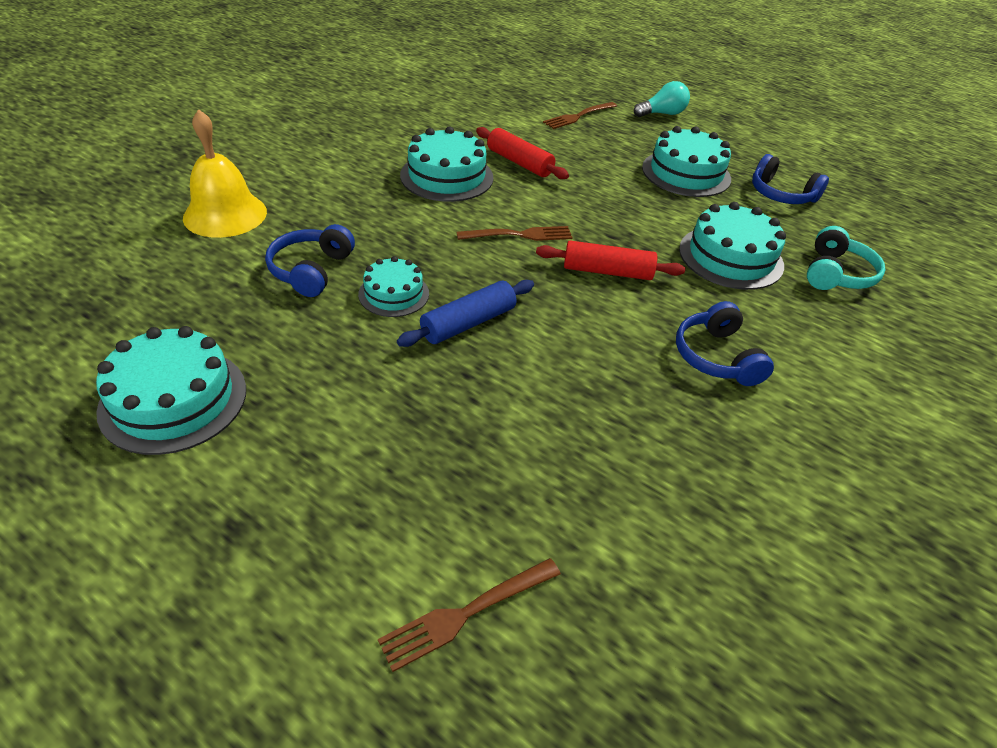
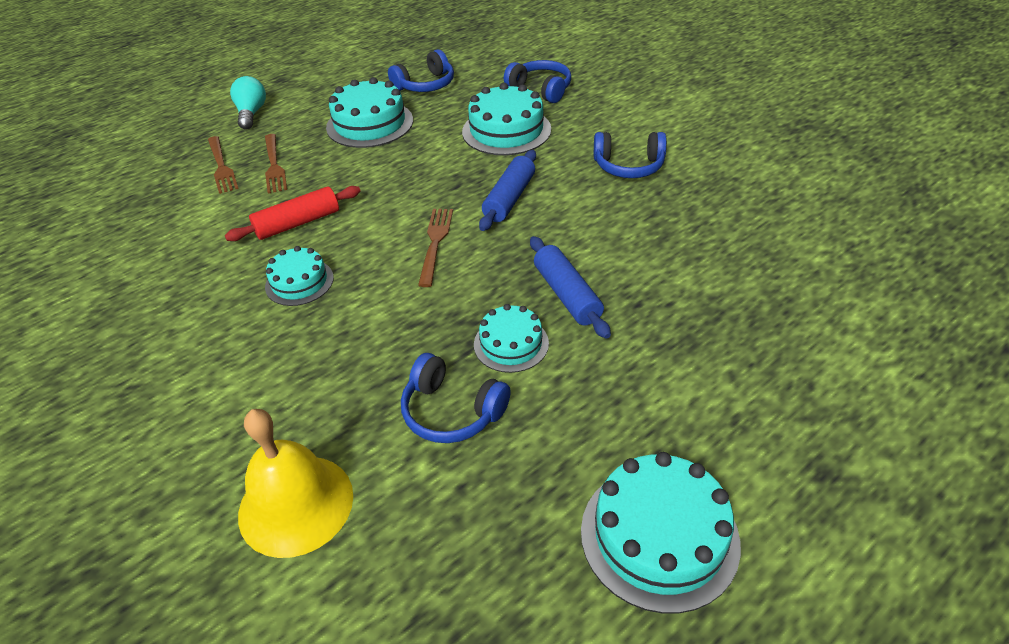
camera: 70 degrees left, 0 degrees up
brown fork [378,558,561,672] -> brown fork moved to [265,134,287,194]
turquoise cake [400,126,494,202] -> turquoise cake [265,246,334,306], size x0.61
red rolling pin [536,240,685,280] -> blue rolling pin [479,150,536,231]
turquoise headphones [807,226,885,290] -> blue headphones [504,60,571,103]

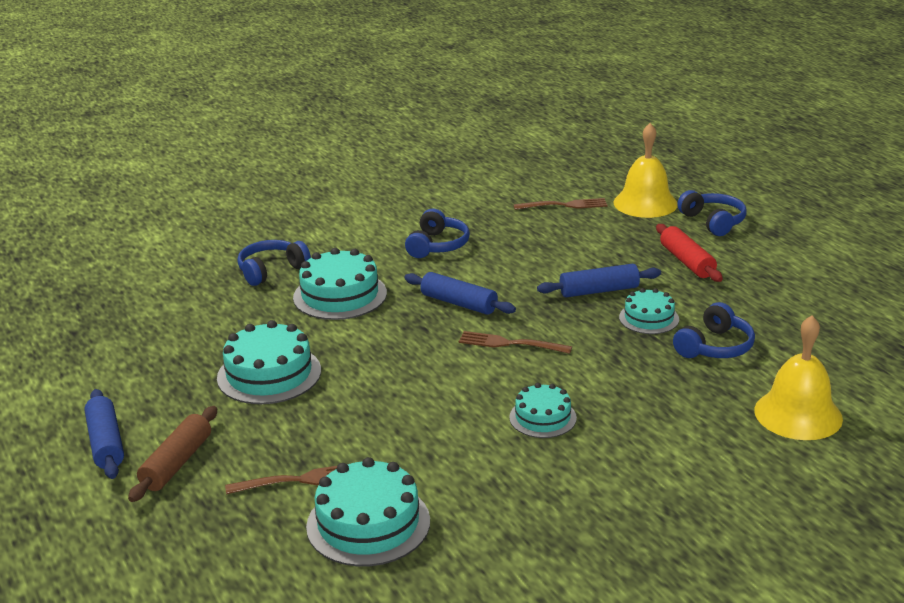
camera: 80 degrees left, 15 degrees down
red rolling pin [225,186,361,241] -> red rolling pin moved to [656,224,723,282]
turquoise light bulb [230,76,266,129] -> brown rolling pin [128,406,217,502]
brown fork [265,134,287,194] -> brown fork moved to [514,198,607,210]
blue headphones [388,49,454,92] -> blue headphones moved to [677,190,746,236]
turquoise cake [581,452,741,614] -> turquoise cake moved to [306,457,430,566]
none -> blue rolling pin [84,389,124,479]
none -> yellow bell [613,123,678,218]

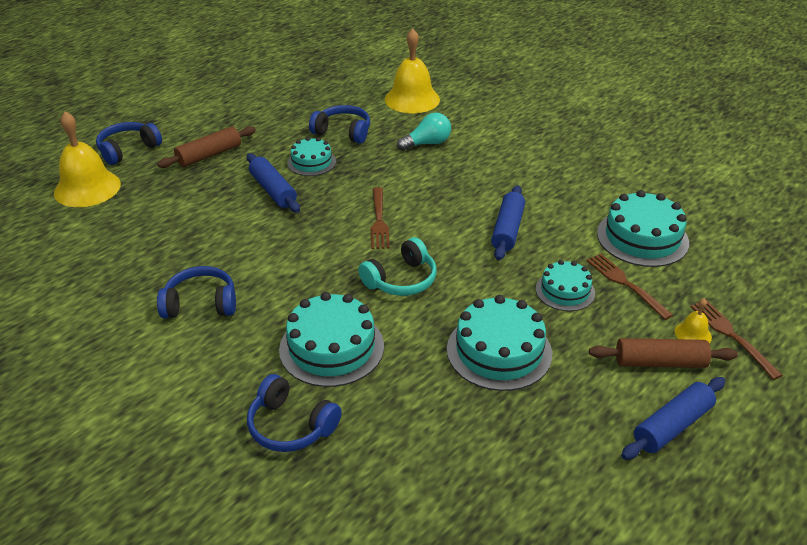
camera: 110 degrees left, 10 degrees up
blue rolling pin [404,272,516,315] -> blue rolling pin moved to [491,185,525,260]
turquoise cake [509,383,577,438] -> turquoise cake moved to [536,260,595,311]
brown fork [514,198,607,210] -> brown fork moved to [690,300,783,380]
red rolling pin [656,224,723,282] -> brown rolling pin [157,126,256,168]
none -> turquoise headphones [358,237,437,296]
none -> turquoise light bulb [397,112,451,151]
none -> yellow bell [675,298,712,343]

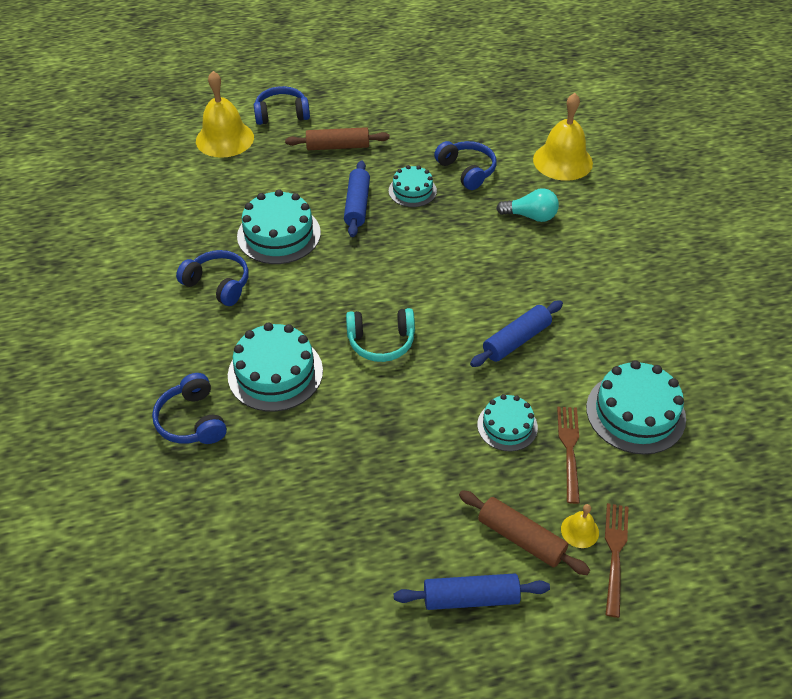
camera: 35 degrees right, 10 degrees up
brown fork [371,187,390,249] -> none
turquoise cake [447,295,552,391] -> turquoise cake moved to [237,189,321,264]

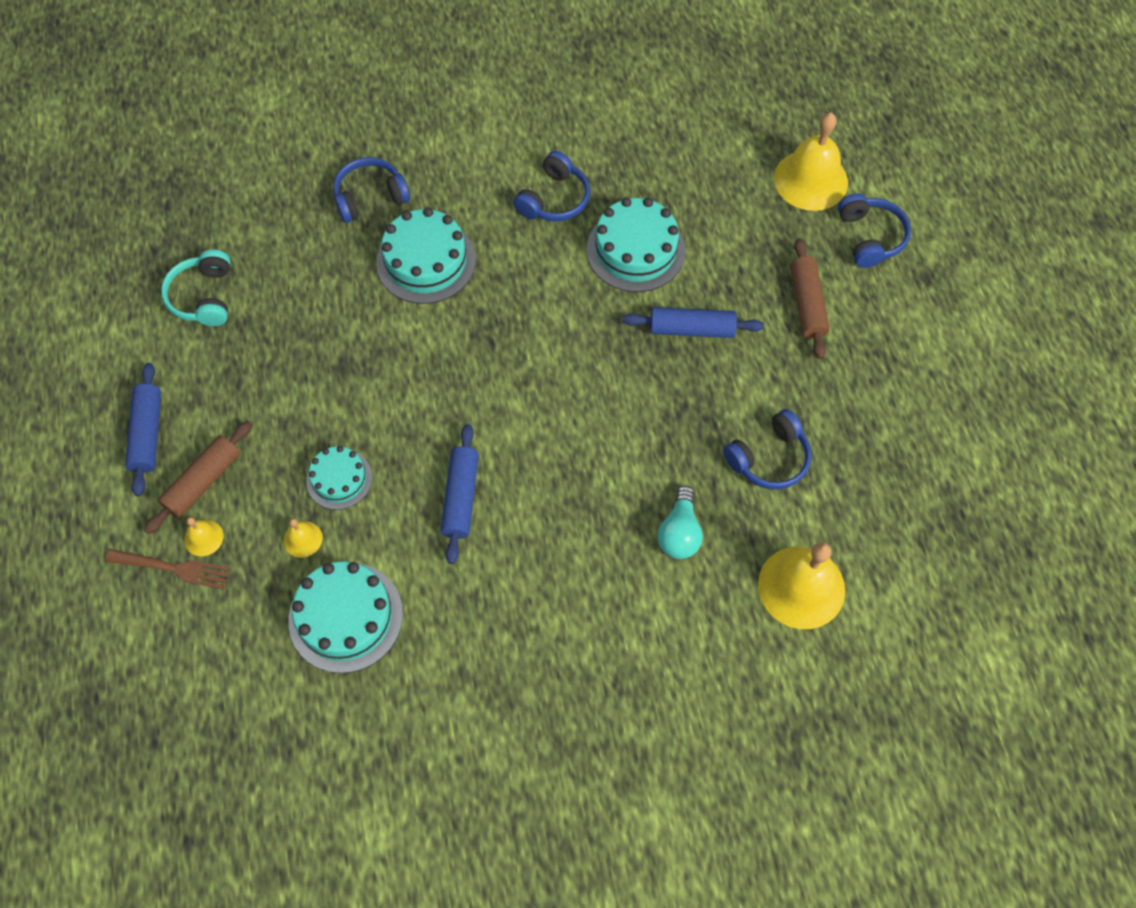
camera: 90 degrees right, 15 degrees up
turquoise headphones [346,308,415,362] -> turquoise headphones moved to [161,250,231,326]
turquoise cake [389,165,437,207] -> none
blue rolling pin [470,300,563,367] -> blue rolling pin turned 45 degrees clockwise [441,424,479,564]
brown fork [557,407,580,504] -> yellow bell [283,518,323,558]

